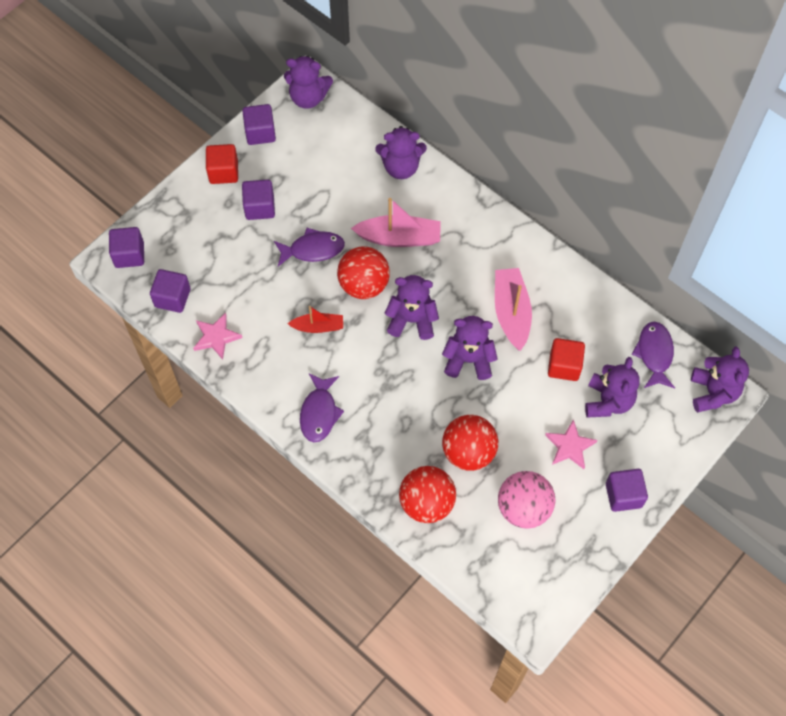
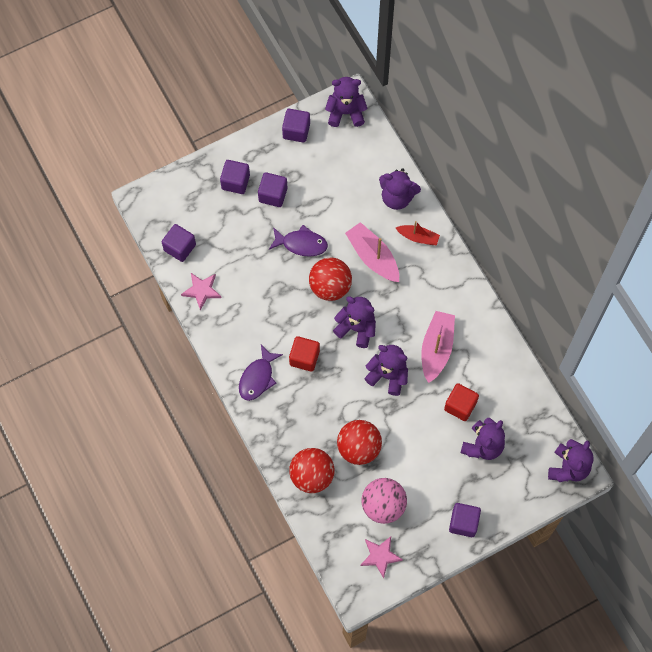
camera: 20 degrees right, 5 degrees up
purple cube [109,227,144,268] -> purple cube moved to [220,160,250,194]
red cube [206,144,238,184] -> red cube moved to [289,336,320,372]
purple teddy bear [284,56,333,109] -> purple teddy bear turned 150 degrees clockwise [325,77,367,127]
red boat [288,306,343,333] -> red boat moved to [396,221,440,245]
pink boat [351,198,441,247] -> pink boat turned 150 degrees counterclockwise [345,222,399,282]
pink star [545,419,597,469] -> pink star moved to [360,536,403,578]
purple fish [631,321,675,388] -> none

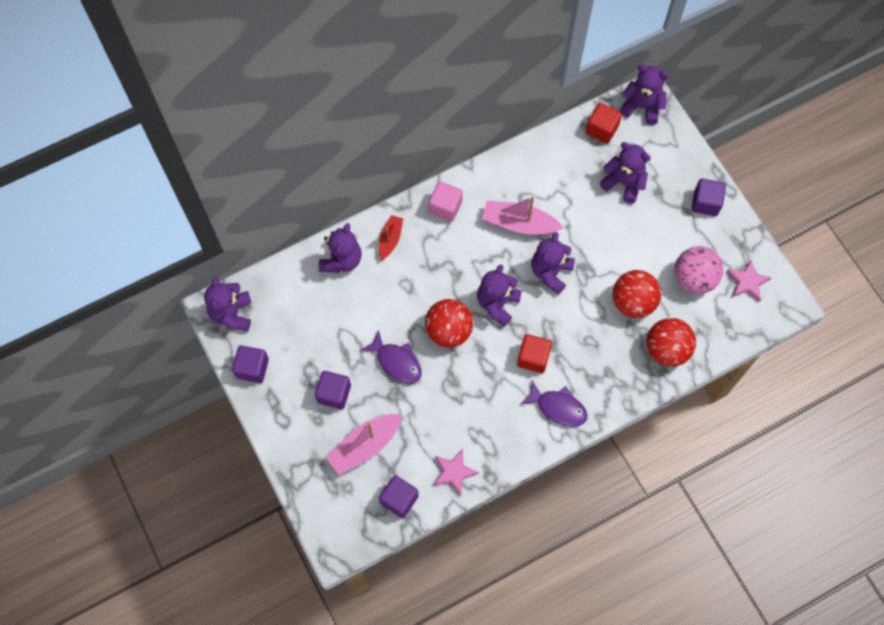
camera: 90 degrees left, 0 degrees up
purple cube [220,160,250,194] -> none
purple fish [269,225,328,256] -> purple fish turned 120 degrees clockwise [360,330,422,383]
pink boat [345,222,399,282] -> pink boat moved to [325,414,402,475]
red cube [444,383,479,421] -> red cube moved to [586,103,622,144]
none -> pink cube [429,181,463,222]

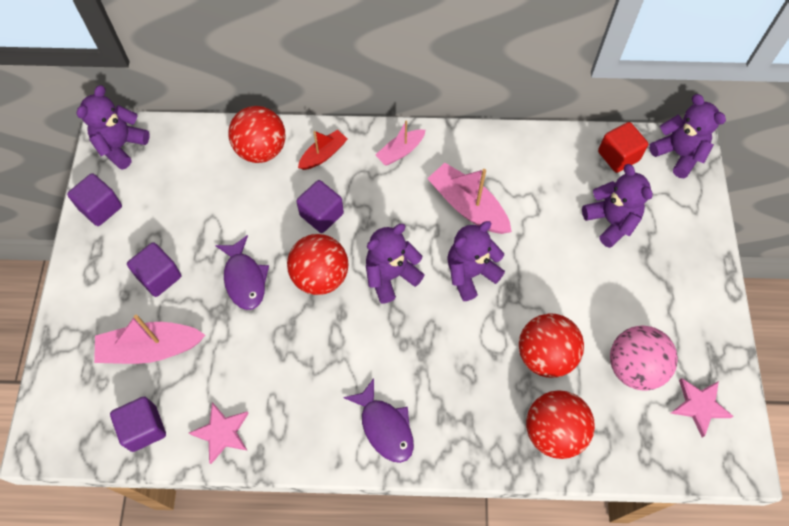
camera: 30 degrees right, 5 degrees down
purple teddy bear [319,223,362,273] -> red ball [228,106,286,163]
pink cube [429,181,463,222] -> pink boat [375,120,425,166]
red cube [517,334,552,373] -> none
purple cube [692,178,726,216] -> purple cube moved to [296,180,344,233]

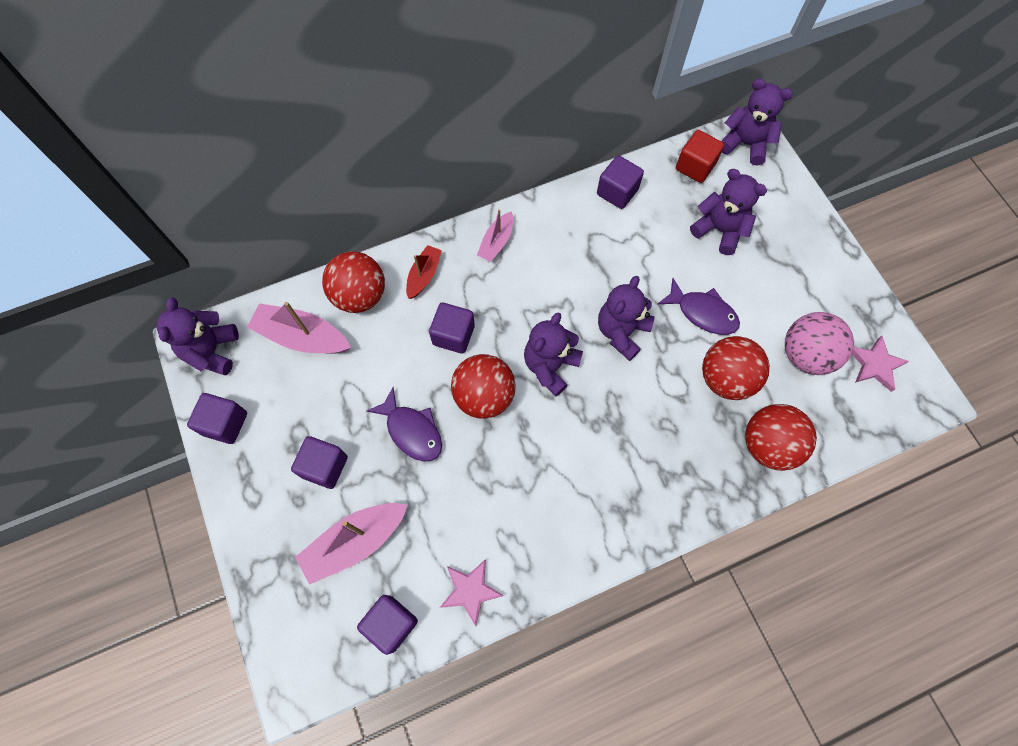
camera: 25 degrees left, 5 degrees up
purple fish [343,378,414,463] -> purple fish moved to [658,278,740,335]
pink boat [427,163,512,234] -> pink boat moved to [247,302,351,354]
none -> purple cube [597,155,644,209]

